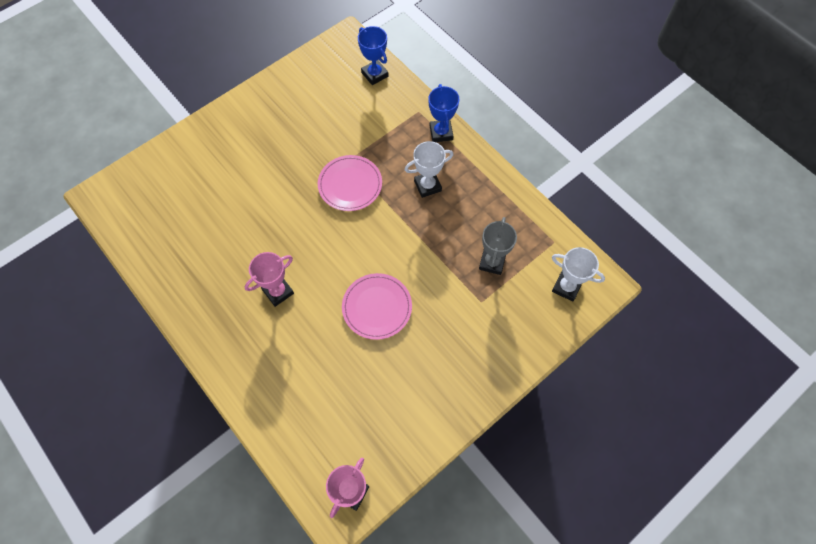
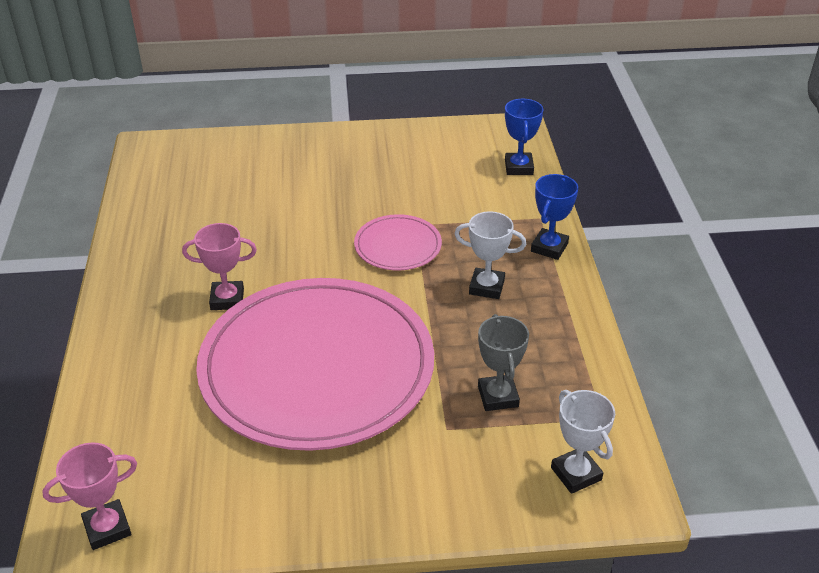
camera: 35 degrees right, 25 degrees down
pink plate [342,273,412,340] -> pink plate [196,278,434,451], size x2.34
grey trophy [479,217,517,275] -> grey trophy turned 60 degrees counterclockwise [478,314,529,411]

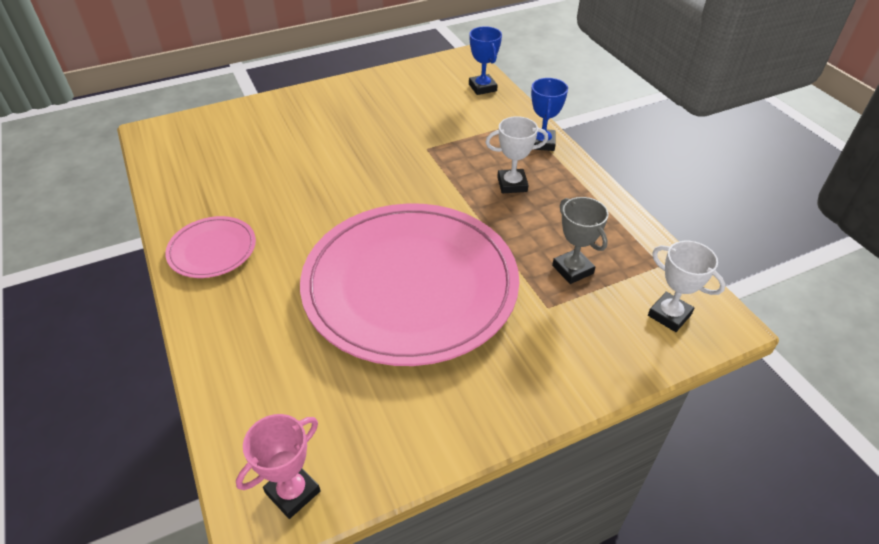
camera: 20 degrees left, 5 degrees up
pink trophy [182,223,257,310] -> none
pink plate [354,214,442,270] -> pink plate moved to [165,216,256,278]

